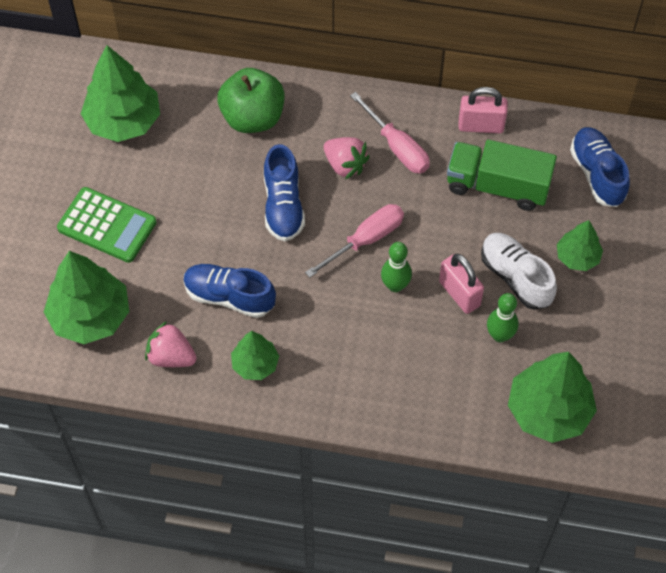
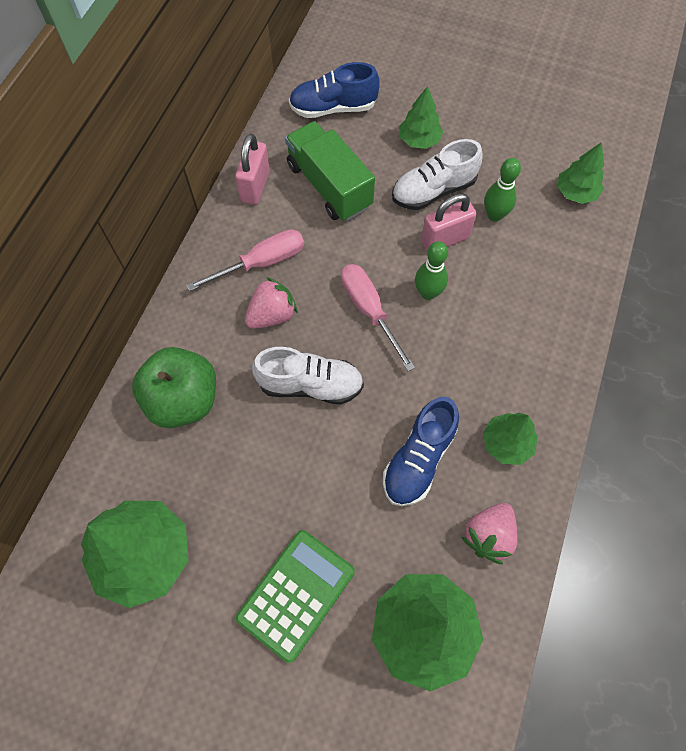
camera: 80 degrees left, 5 degrees up
blue shoe [264,144,305,242] -> white shoe [252,347,364,405]
green truck [447,140,557,211] -> green truck turned 120 degrees clockwise [285,121,375,221]
green tree [508,352,597,443] -> green tree [557,142,604,204], size x0.56

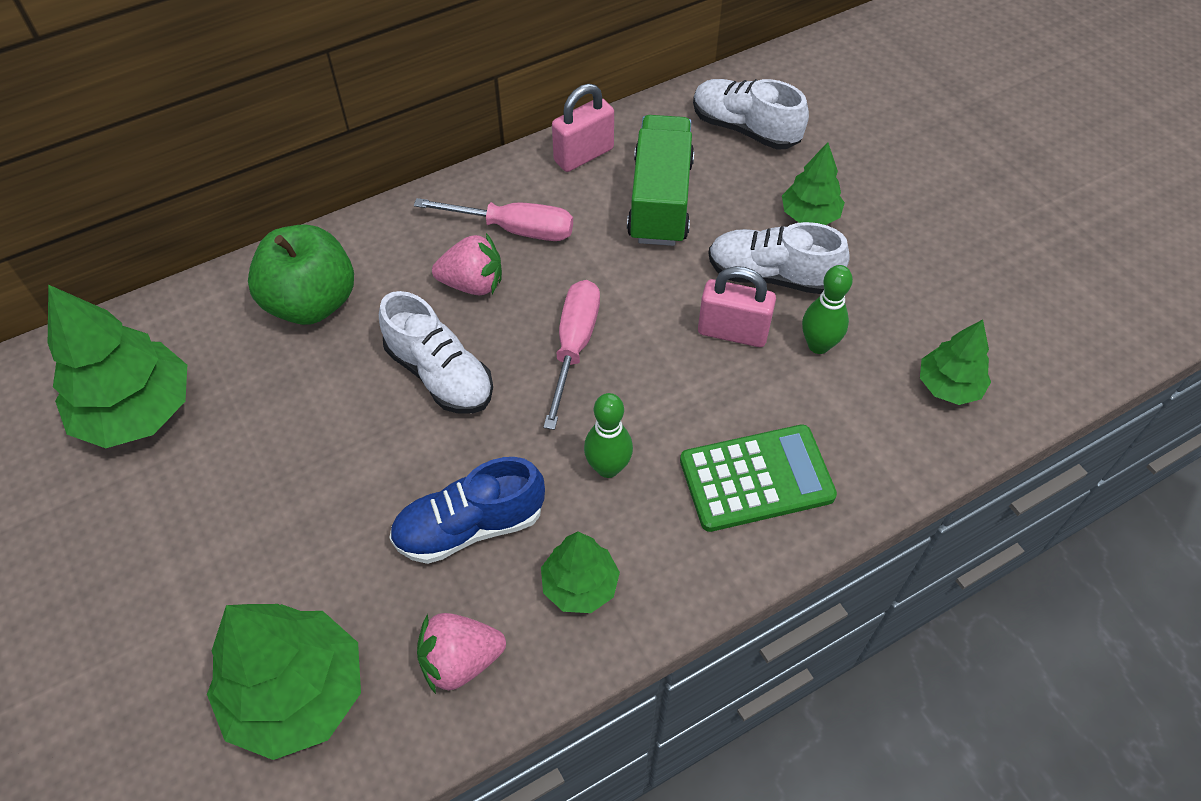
camera: 40 degrees right, 10 degrees down
green calculator [236,530,355,663] -> green calculator moved to [680,425,837,532]
blue shoe [289,62,380,118] -> white shoe [693,79,809,150]
green bowling pin [415,241,448,300] -> green bowling pin moved to [584,393,633,478]

